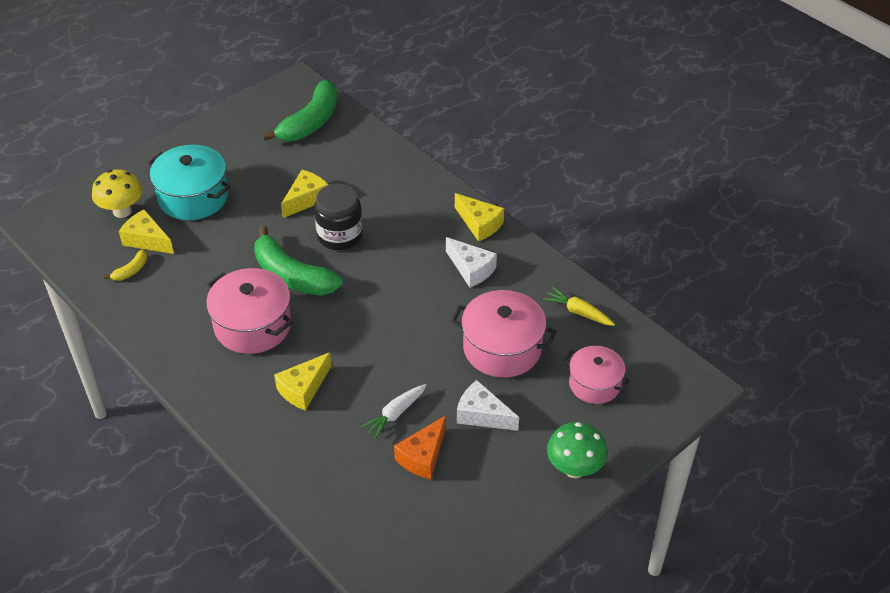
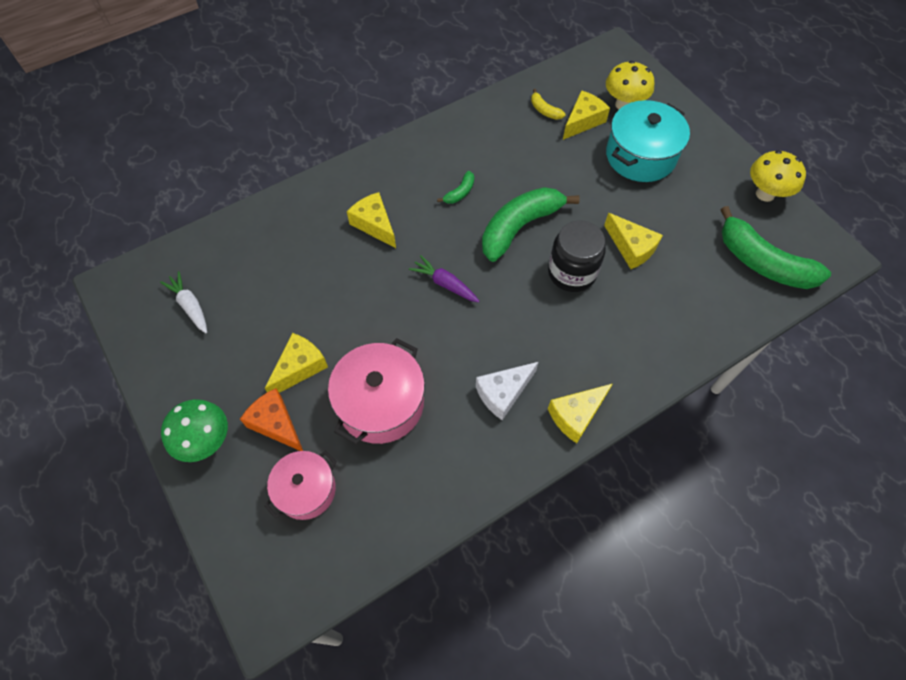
camera: 100 degrees right, 15 degrees up
pink pot [206,268,293,354] -> green banana [437,171,474,204]
white carrot [361,384,427,439] -> white carrot moved to [160,271,207,333]
orange cheese [394,415,446,480] -> orange cheese moved to [240,388,303,451]
white cheese [457,380,519,431] -> yellow cheese [265,333,328,393]
yellow carrot [543,287,615,326] -> none
none -> purple carrot [409,255,479,302]
none -> yellow mushroom [750,150,806,202]

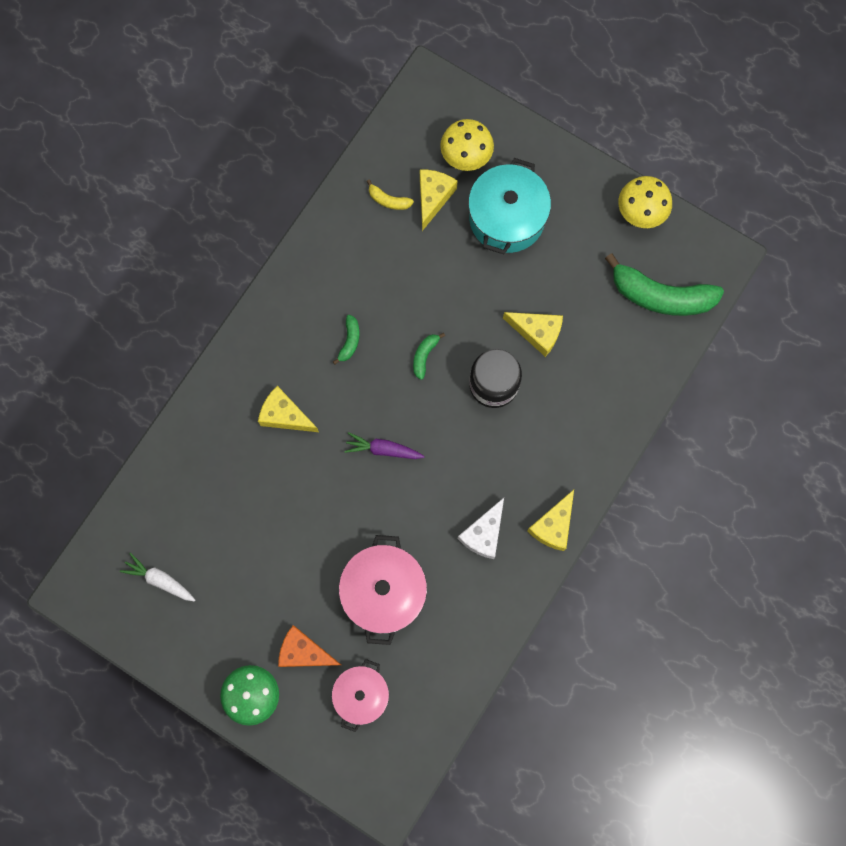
camera: 25 degrees left, 15 degrees up
yellow cheese [265,333,328,393] -> none
green banana [482,187,580,262] -> green banana [413,333,445,380], size x0.44

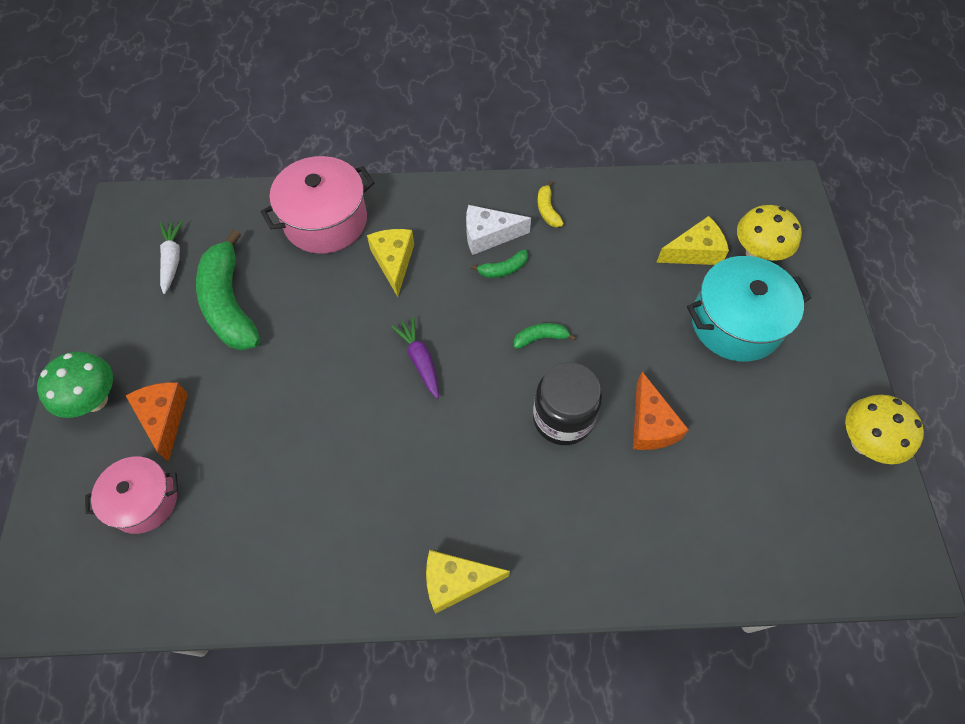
camera: 55 degrees right, 15 degrees down
pink pot [339,535,427,645] -> pink pot moved to [260,156,374,254]
yellow banana [367,180,414,210] -> yellow banana moved to [537,181,564,227]
white cheese [458,498,504,559] -> white cheese moved to [466,205,531,255]
yellow cheese [503,312,563,357] -> orange cheese [633,372,689,450]
green banana [605,253,724,316] -> green banana moved to [196,230,260,351]

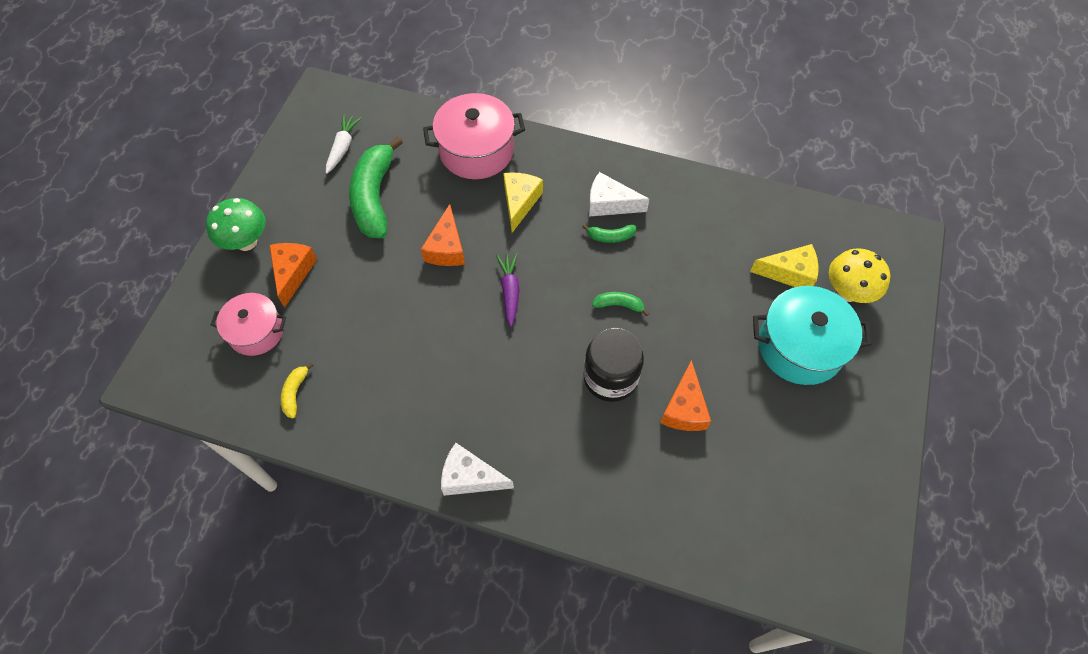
camera: 20 degrees right, 0 degrees up
yellow cheese [426,550,510,614] -> white cheese [441,443,514,496]
yellow banana [537,181,564,227] -> yellow banana moved to [281,363,314,419]
yellow mushroom [845,395,924,464] -> none
none -> orange cheese [421,204,465,266]

